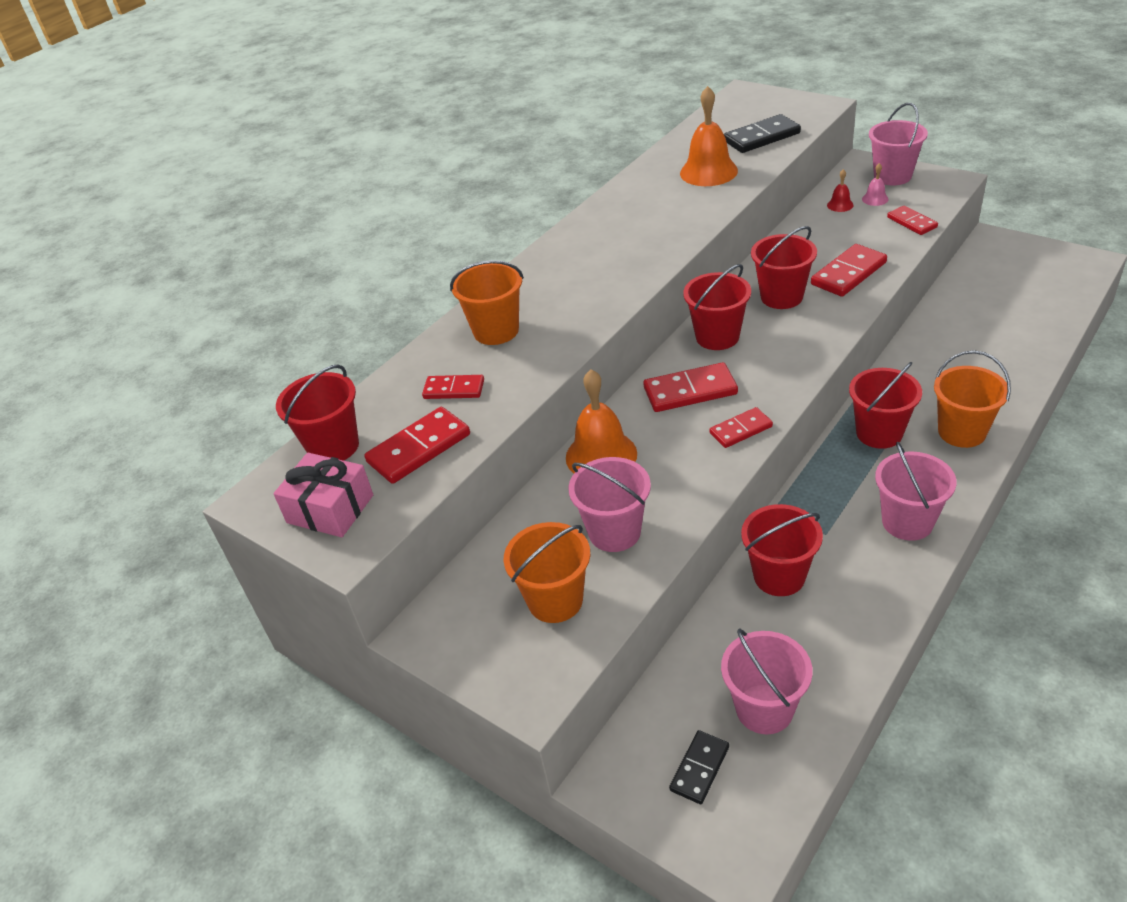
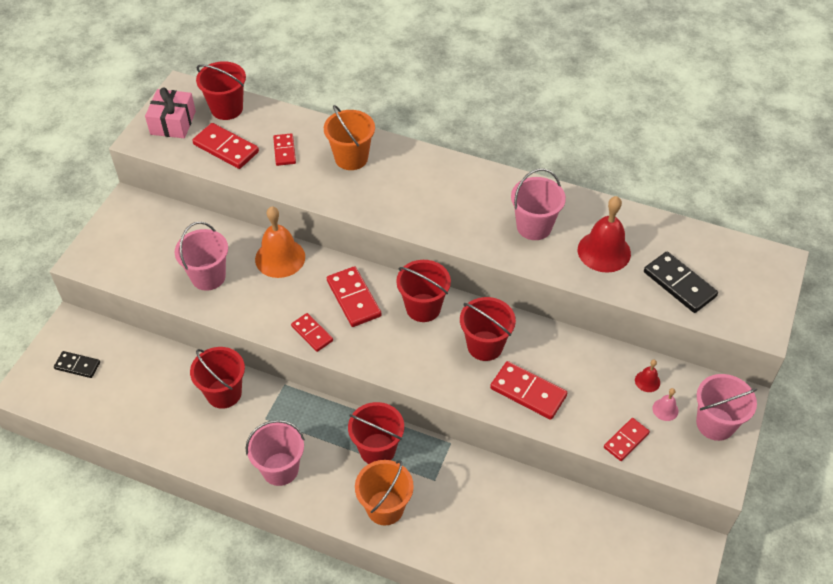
camera: 70 degrees right, 10 degrees up
orange bucket [504,522,590,623] -> none
orange bell [680,86,738,186] -> red bell [578,196,631,273]
pink bucket [721,628,813,734] -> pink bucket moved to [511,169,566,240]

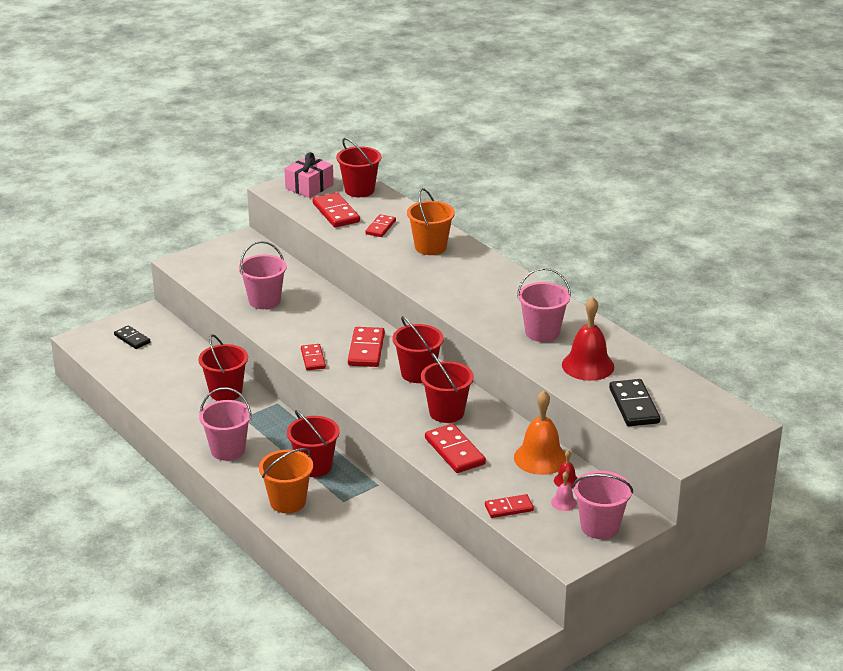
camera: 30 degrees right, 20 degrees down
orange bell [255,206,305,278] -> orange bell moved to [514,390,566,475]

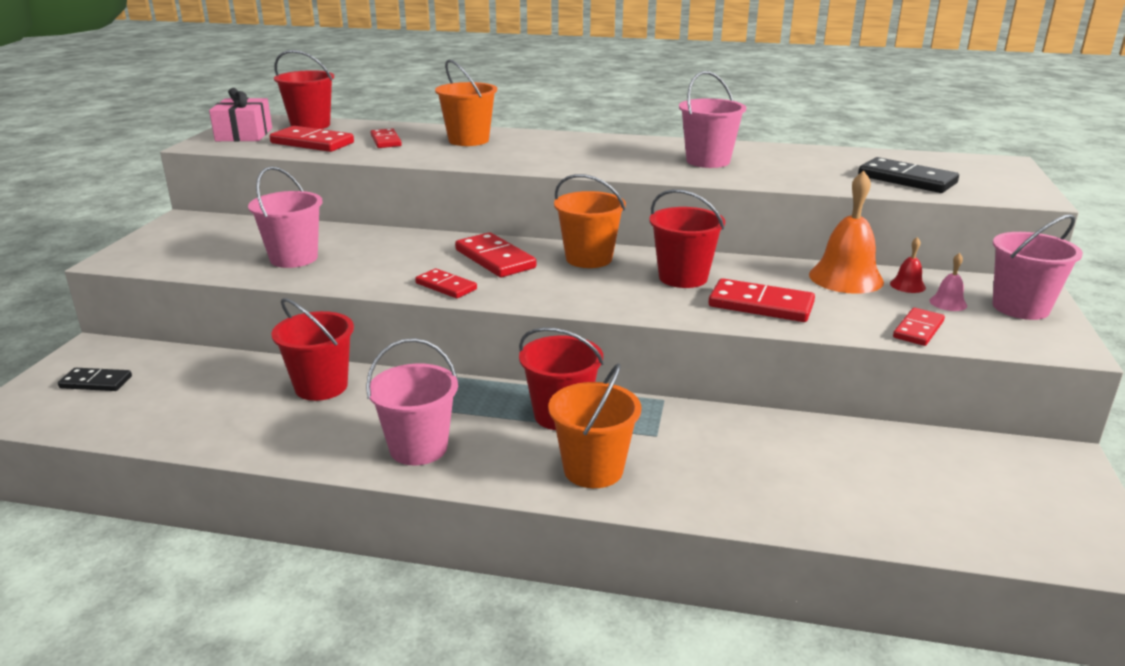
camera: 40 degrees left, 5 degrees down
red bucket [392,316,444,383] -> orange bucket [554,174,626,268]
red bell [562,297,614,381] -> none

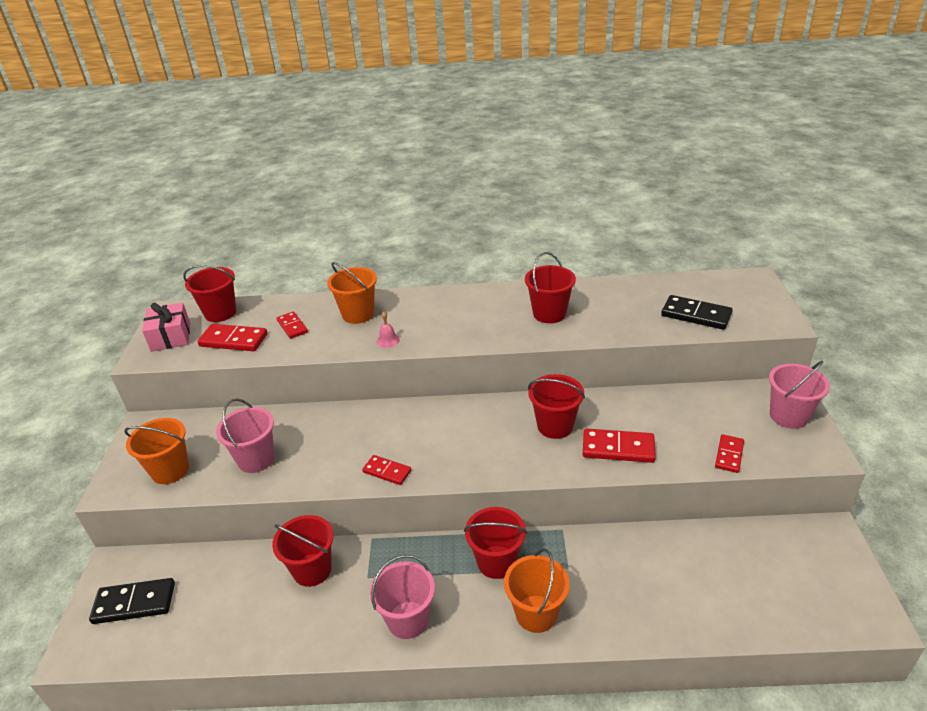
camera: 10 degrees left, 10 degrees up
black domino [58,368,132,391] -> black domino [89,578,175,624], size x1.57
red domino [455,232,536,277] -> none
orange bucket [554,174,626,268] -> orange bucket moved to [124,418,189,484]
pink bucket [679,71,746,168] -> red bucket [525,252,576,323]
orange bell [809,171,884,294] -> none
red bell [890,237,926,293] -> none
pink bell [929,253,967,311] -> pink bell moved to [377,312,400,348]

